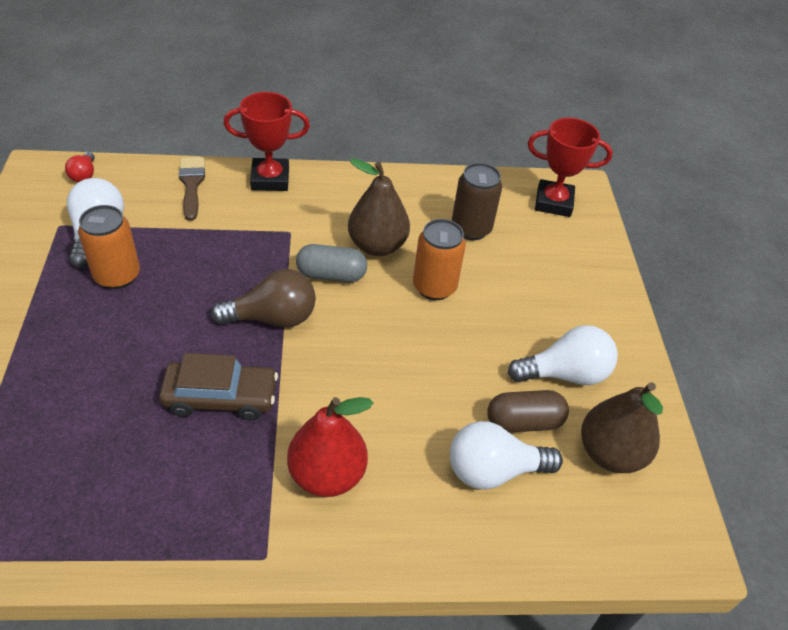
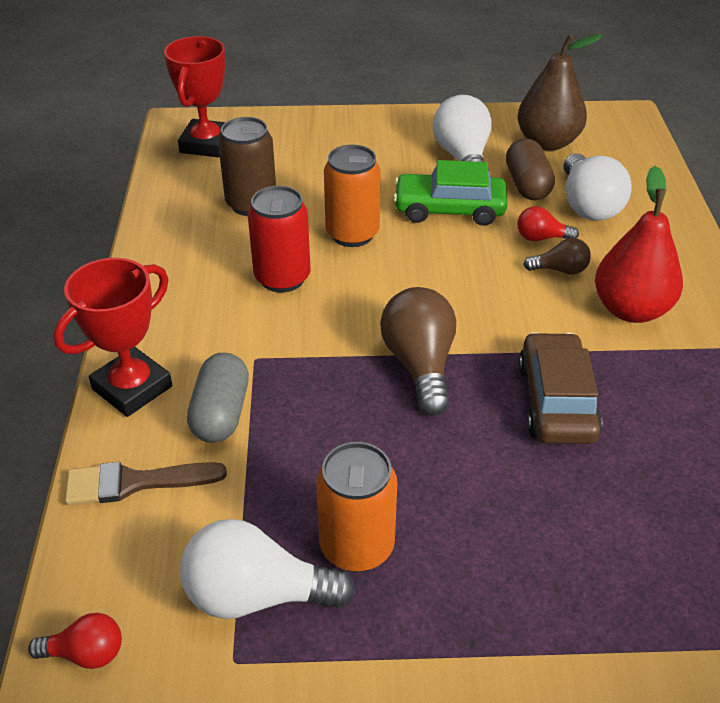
camera: 85 degrees left, 5 degrees down
red trophy [224,92,310,191] -> red trophy turned 45 degrees clockwise [54,258,172,417]
grey capsule [296,244,367,282] -> grey capsule moved to [187,353,249,443]
brown pear [348,158,410,256] -> red can [248,186,311,293]
none -> green car [393,160,507,226]
none -> red light bulb [517,206,579,241]
none -> brown light bulb [523,238,591,275]

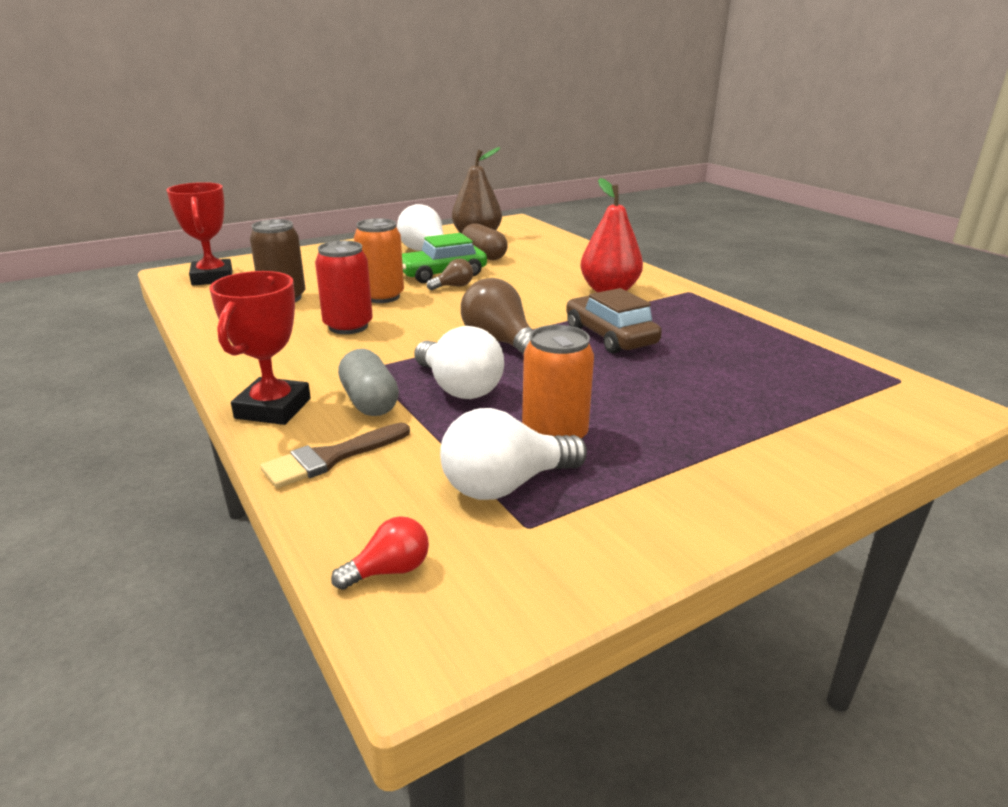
camera: 30 degrees left, 15 degrees down
red light bulb [517,206,579,241] -> none
brown light bulb [523,238,591,275] -> brown light bulb moved to [427,259,473,290]
white light bulb [564,153,631,221] -> white light bulb moved to [414,326,504,399]

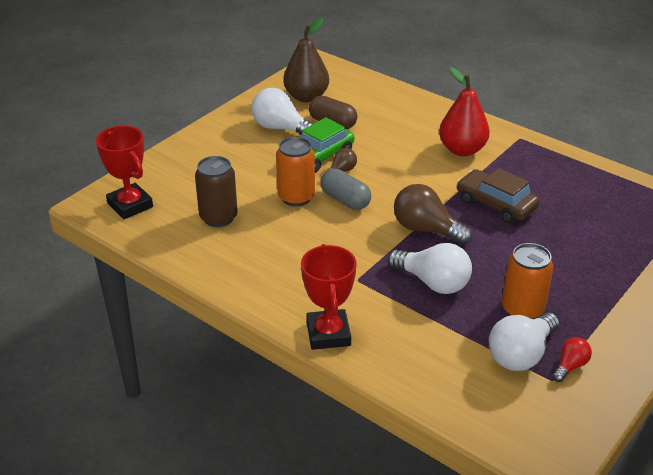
camera: 20 degrees left, 10 degrees up
brown brush [260,423,410,488] -> none
red can [315,241,373,334] -> none
red light bulb [331,516,429,590] -> red light bulb moved to [553,337,592,382]
grey capsule [338,349,399,416] -> grey capsule moved to [321,169,371,210]

